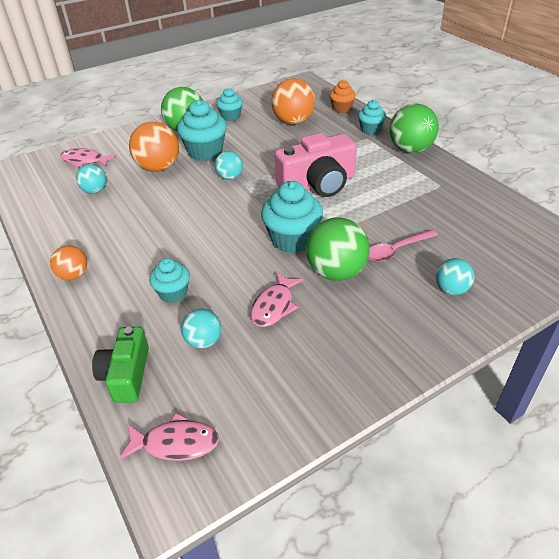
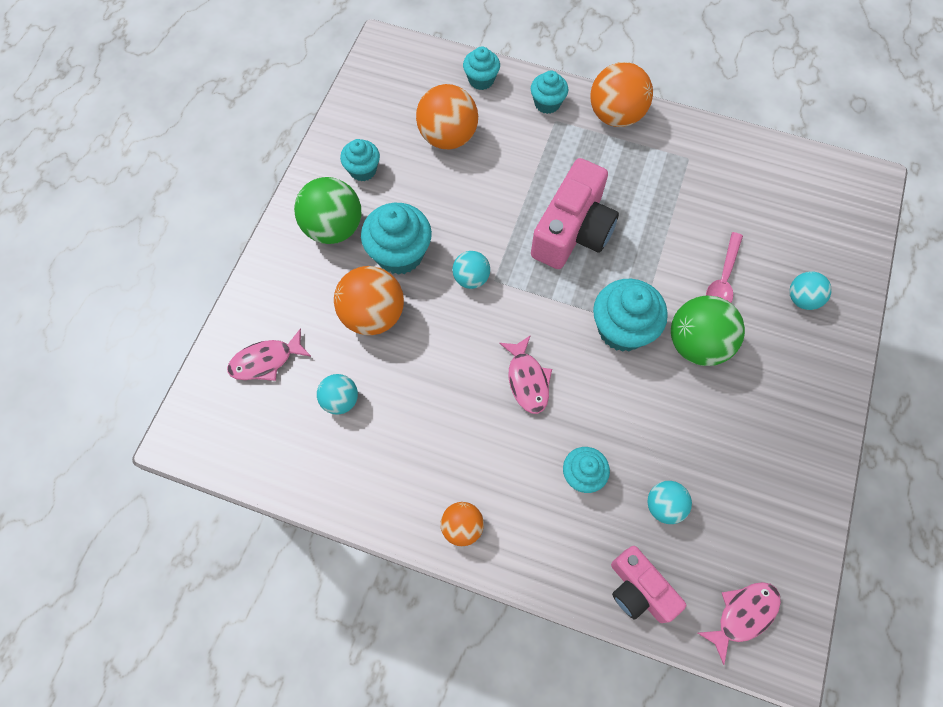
camera: 40 degrees left, 25 degrees up
green camera [92,327,149,403] -> pink camera [611,546,686,623]
pink fish [251,272,304,327] -> pink fish moved to [499,335,552,414]
orange cupcake [329,80,356,113] -> turquoise cupcake [463,47,500,90]
green ball [390,103,439,153] -> orange ball [590,62,653,127]

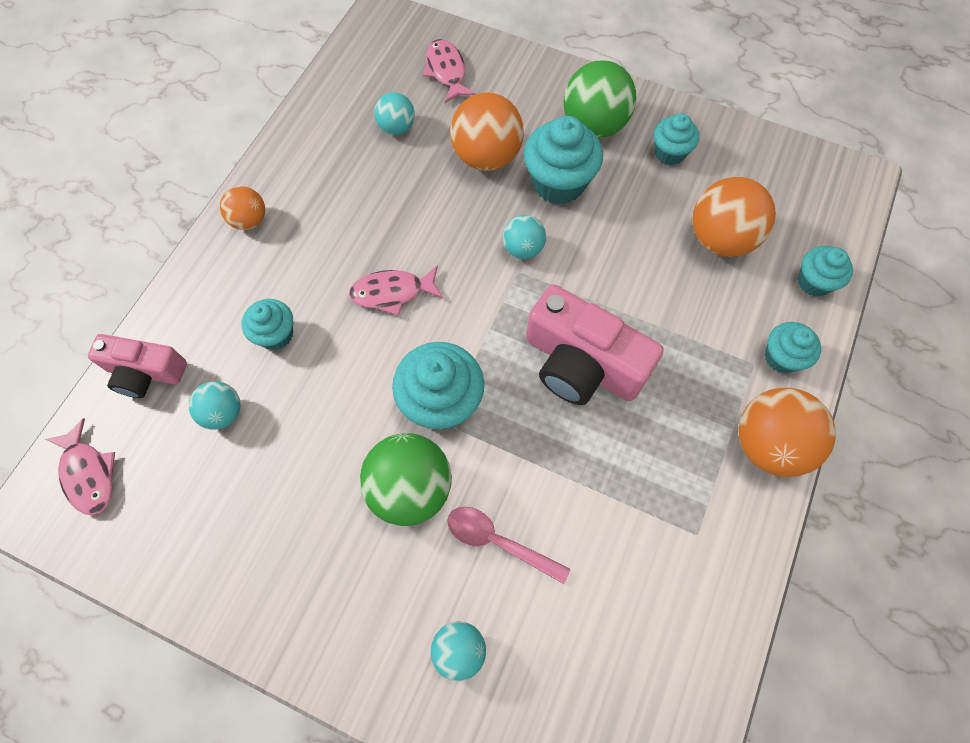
camera: 95 degrees right, 0 degrees up
pink camera [611,546,686,623] -> pink camera turned 135 degrees counterclockwise [88,334,187,398]

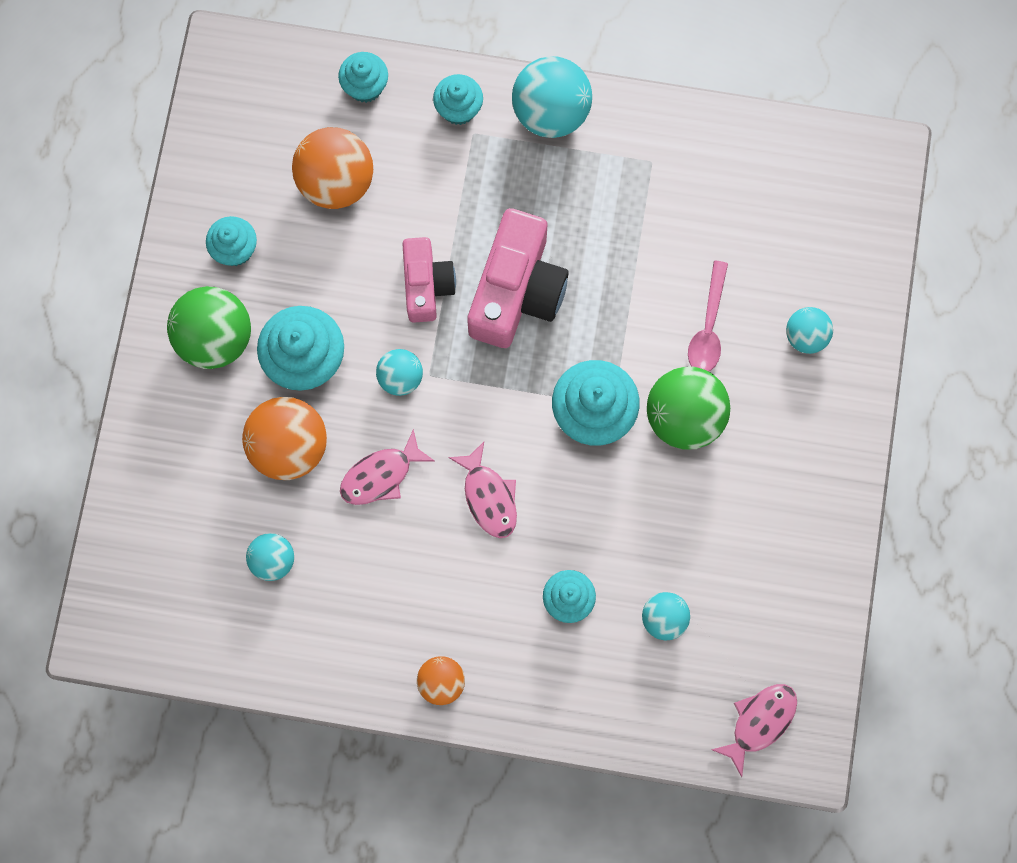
camera: 105 degrees left, 10 degrees up
pink camera [88,334,187,398] -> pink camera moved to [402,237,456,323]
pink fish [423,39,476,103] -> pink fish moved to [340,429,434,505]
orange ball [738,388,836,477] -> turquoise ball [512,56,592,138]

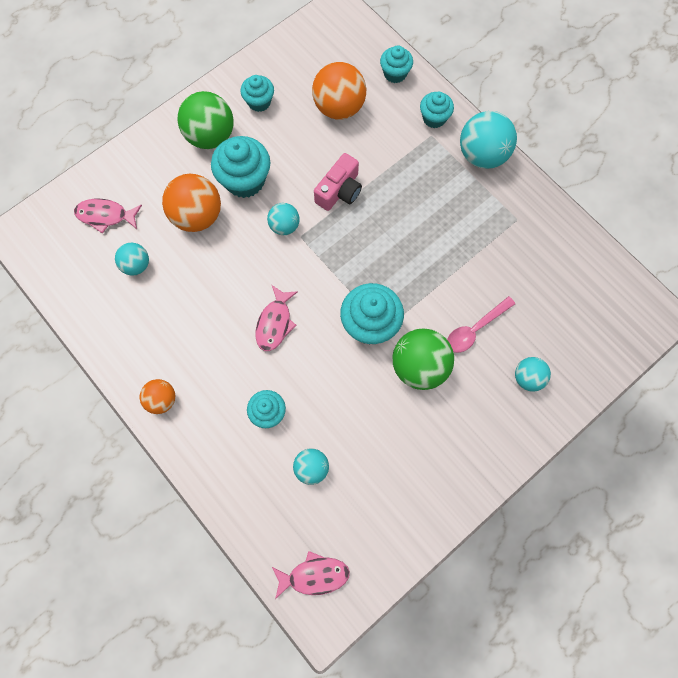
camera: 40 degrees right, 5 degrees down
pink fish [340,429,434,505] -> pink fish moved to [74,199,142,234]
pink camera [467,208,569,348] -> none

